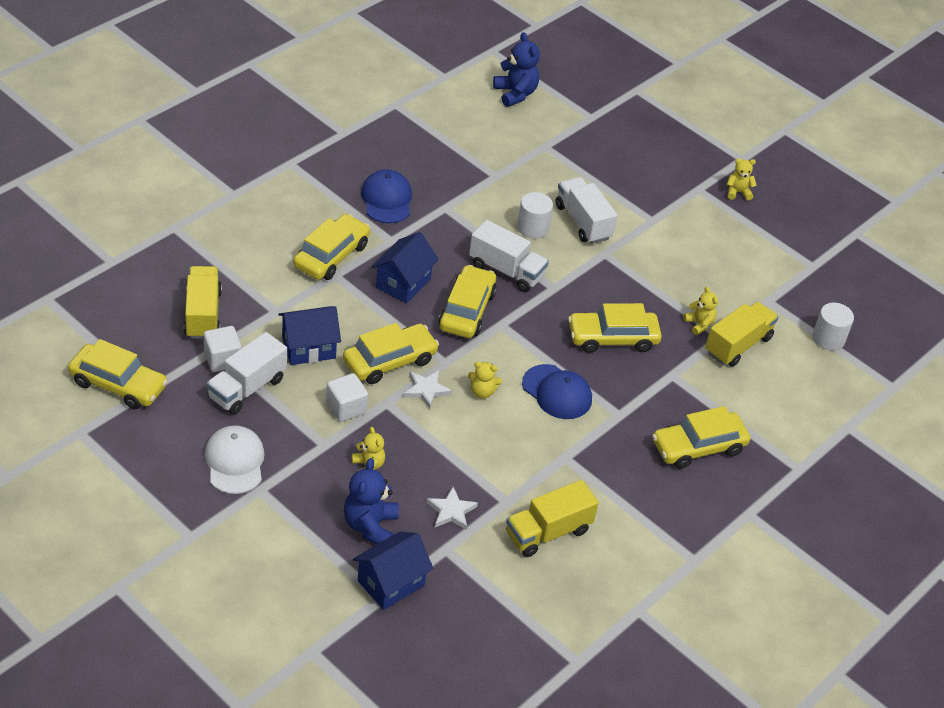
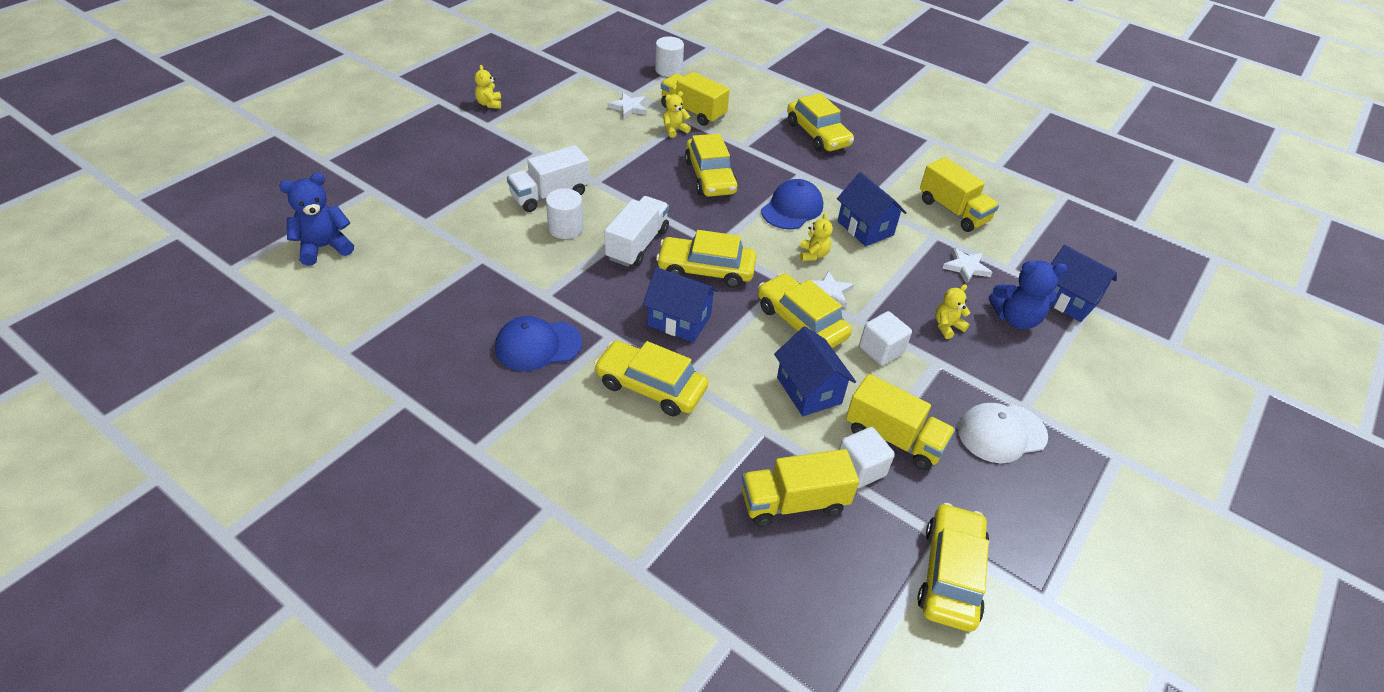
camera: 95 degrees left, 0 degrees up
white truck [206,332,287,415] -> yellow truck [846,374,955,471]
none -> white star [608,93,647,119]
none -> blue house [837,172,907,246]

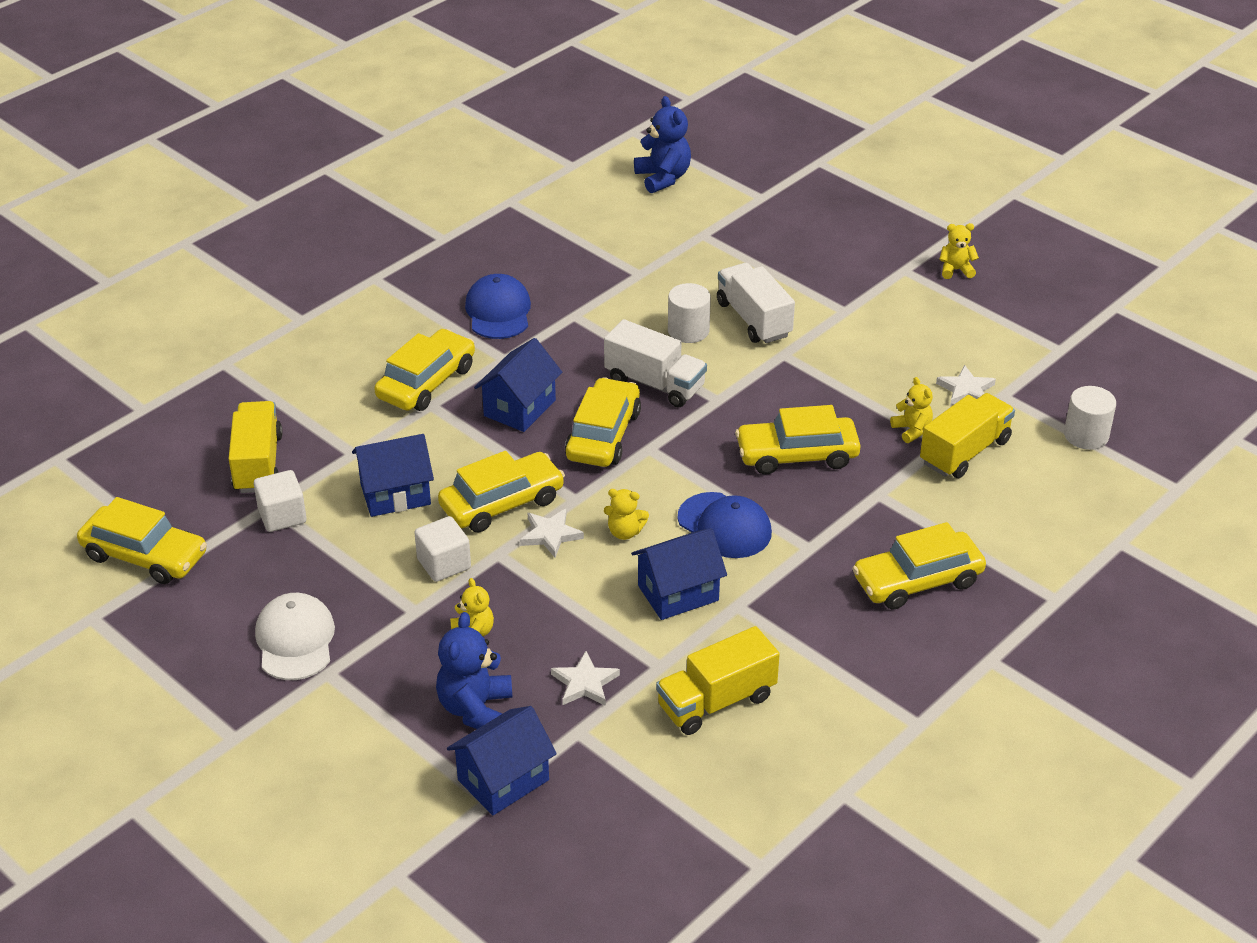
camera: 100 degrees right, 5 degrees down
yellow truck [846,374,955,471] -> none

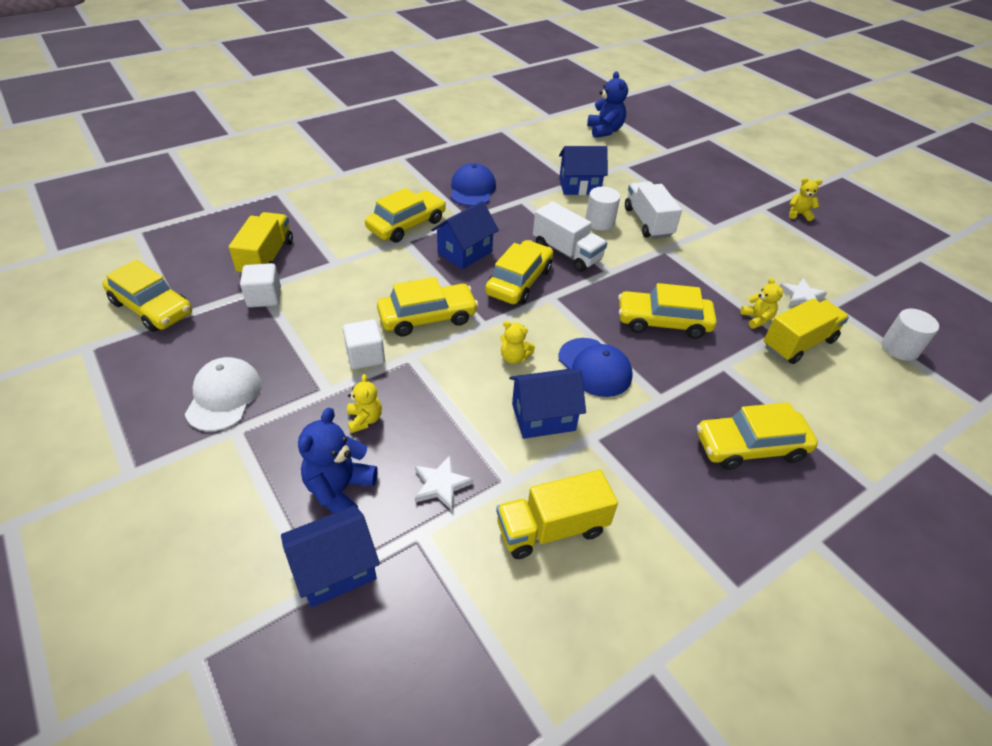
camera: 10 degrees right, 5 degrees up
blue house [352,434,434,517] -> blue house moved to [559,146,608,195]
white star [520,509,584,558] -> none

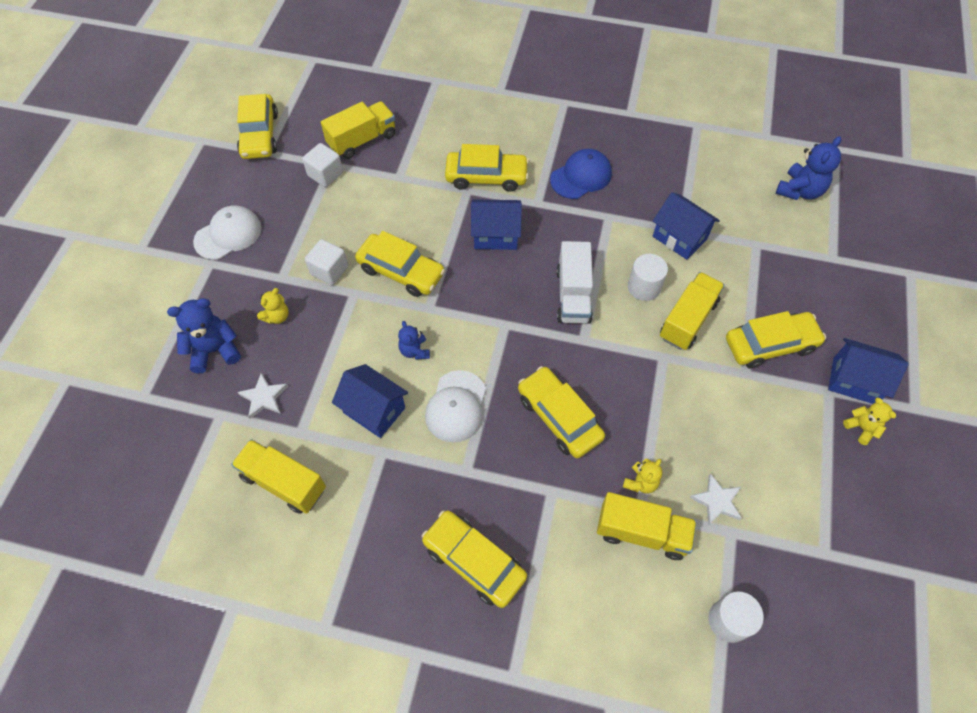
camera: 50 degrees right, 15 degrees up
blue house [281,505,380,608] -> blue house moved to [828,338,909,404]
yellow car [485,240,553,304] -> yellow car moved to [726,311,826,369]
yellow teddy bear [500,321,535,364] -> blue teddy bear [398,321,430,360]
blue cap [558,338,633,397] -> white cap [425,370,486,442]
white truck [625,181,682,239] -> yellow truck [660,272,725,350]

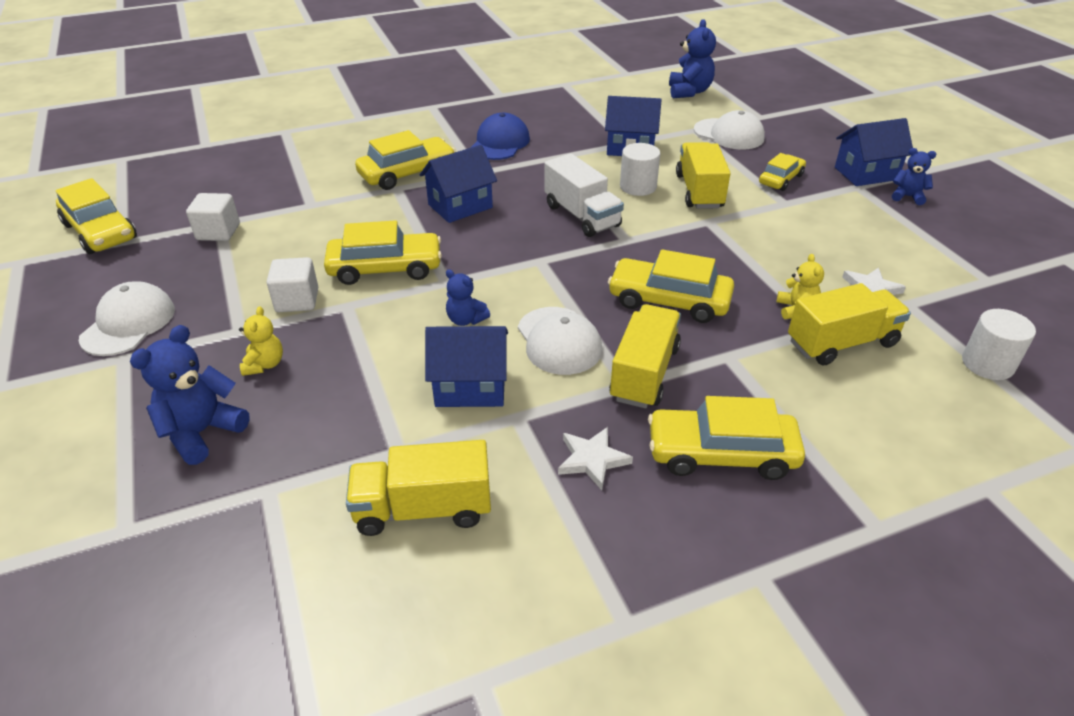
camera: 35 degrees left, 20 degrees down
white star [238,373,288,419] -> white star moved to [558,427,633,490]
yellow truck [321,101,395,159] -> yellow truck moved to [609,304,681,408]
yellow car [726,311,826,369] -> yellow car [759,153,806,191], size x0.61
yellow teddy bear [843,397,896,445] -> blue teddy bear [892,148,936,205]
none -> white cap [694,110,765,150]

